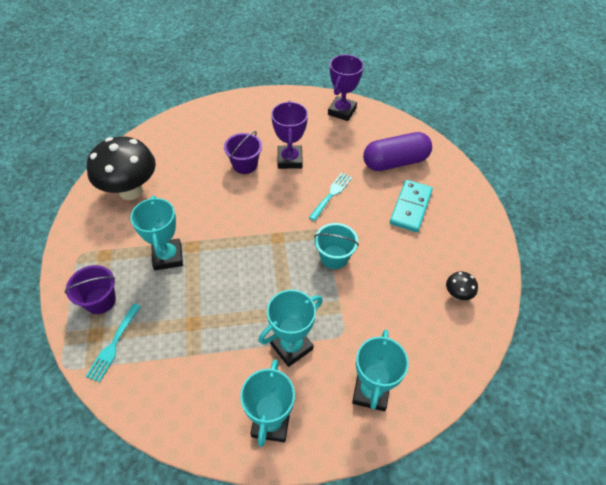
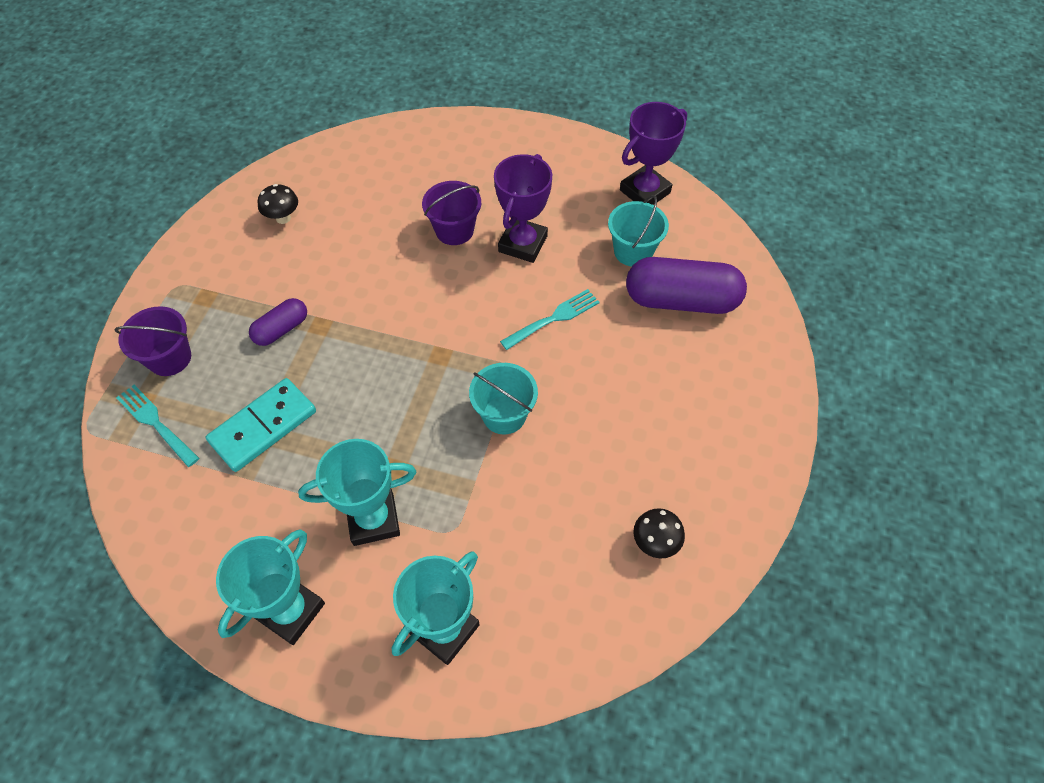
camera: 25 degrees right, 5 degrees up
turquoise fork [85,304,141,382] -> turquoise fork turned 90 degrees clockwise [116,385,199,467]
black mushroom [87,136,156,200] -> black mushroom [258,184,298,224], size x0.42
turquoise trophy [130,196,183,271] -> purple capsule [249,298,307,346]
turquoise domino [390,180,433,232] -> turquoise domino moved to [206,378,316,472]
none -> turquoise bucket [608,195,669,267]

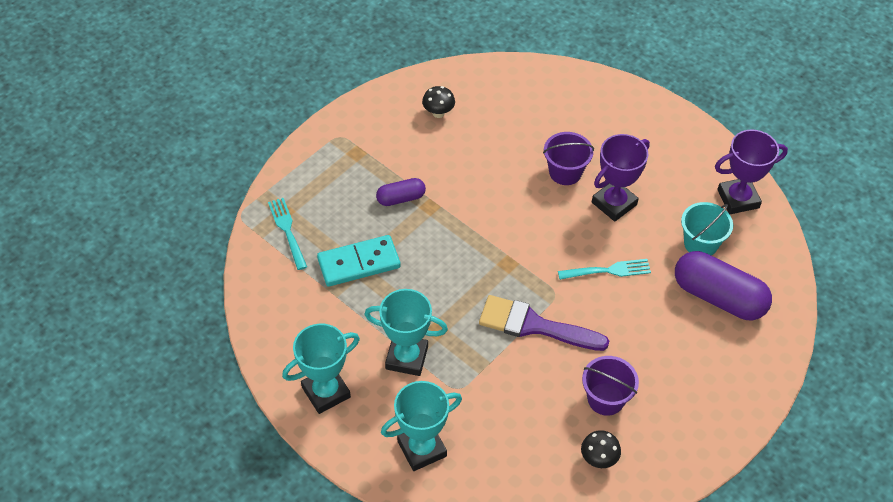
camera: 25 degrees right, 5 degrees down
purple bucket [115,306,191,376] -> purple bucket moved to [582,356,639,416]
turquoise bucket [469,363,538,434] -> purple brush [479,295,609,351]

